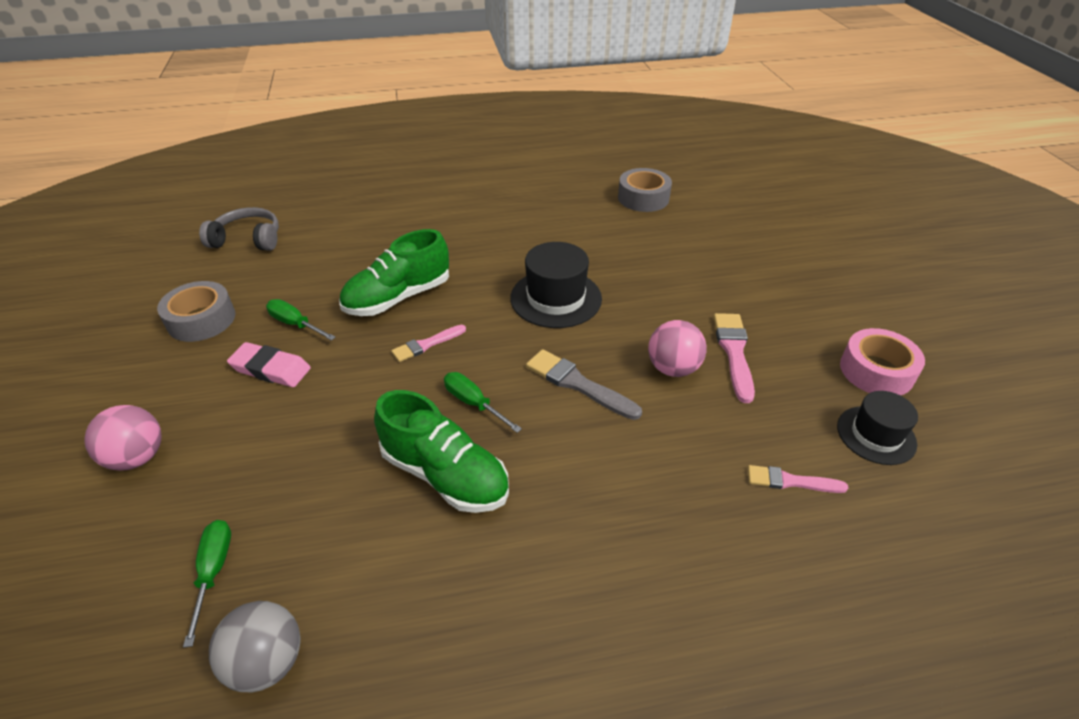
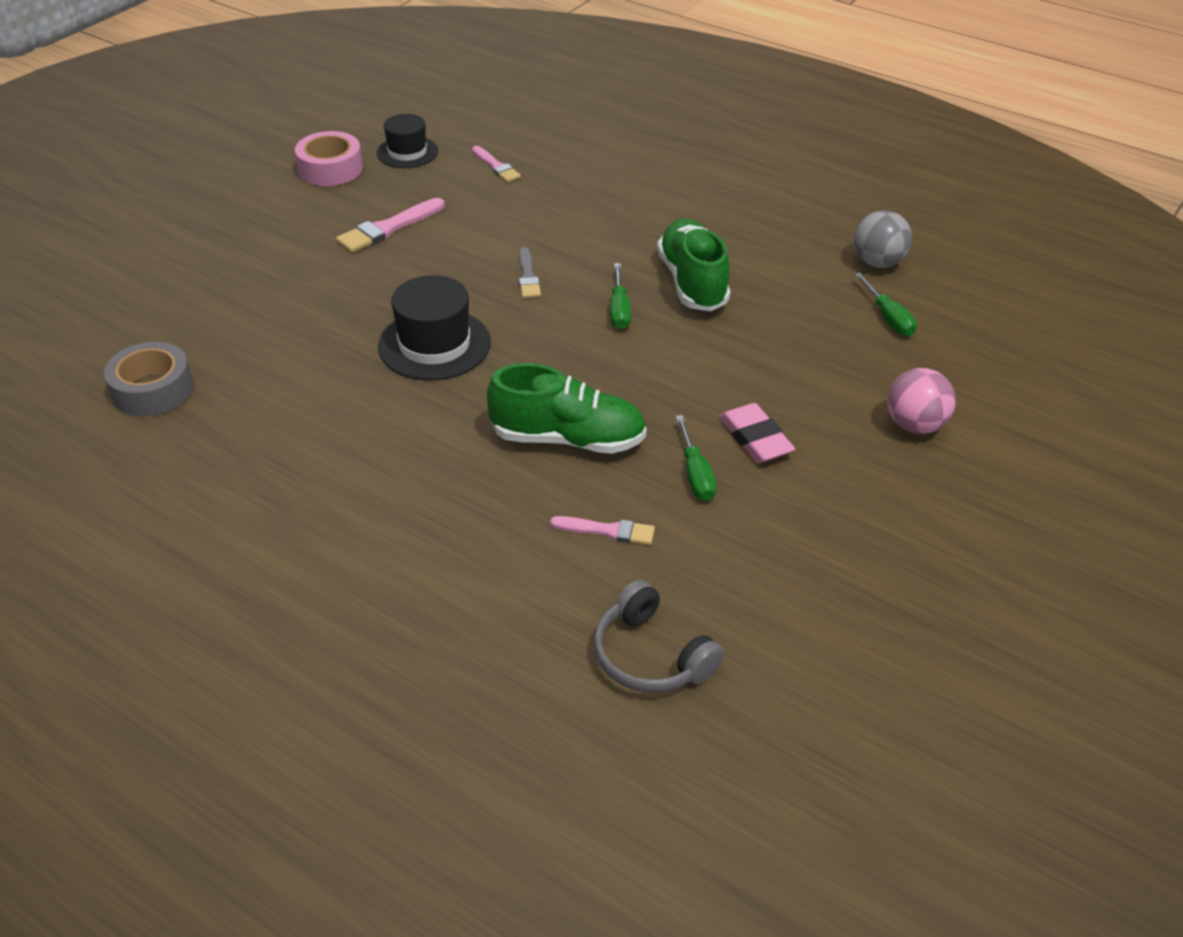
camera: 135 degrees left, 0 degrees up
grey tape [157,281,235,342] -> none
green screwdriver [183,520,231,647] -> green screwdriver turned 60 degrees counterclockwise [854,273,917,336]
pink brush [391,325,466,362] -> pink brush moved to [550,516,655,545]
grey brush [526,349,642,420] -> grey brush [519,247,541,298], size x0.65
pink ball [648,320,707,377] -> none

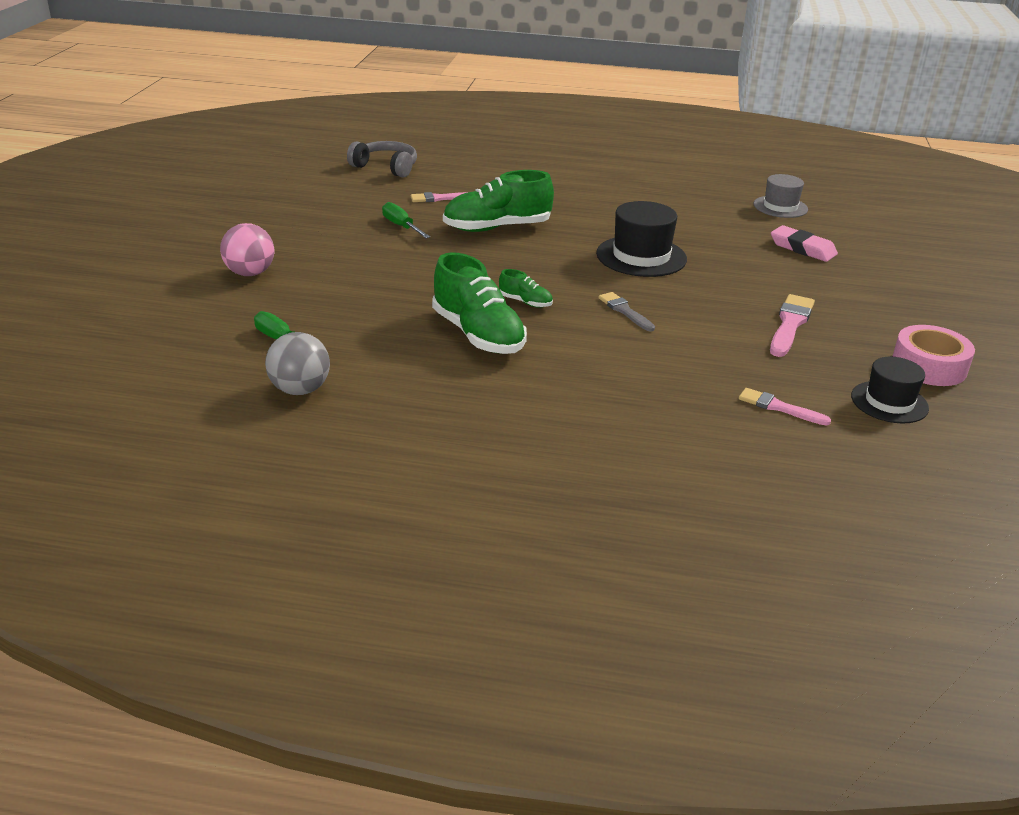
camera: 155 degrees right, 10 degrees down
grey tape [104,342,193,417] -> grey hat [754,174,808,218]
green screwdriver [610,263,631,329] -> green shoe [499,269,553,308]
pink eraser [719,403,795,463] -> pink eraser moved to [771,225,838,262]

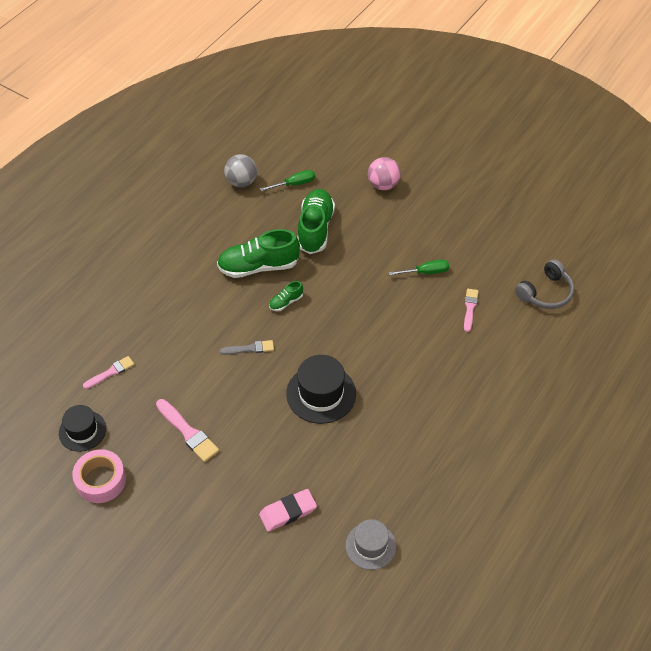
camera: 115 degrees right, 20 degrees up
green shoe [443,170,554,232] -> green shoe moved to [298,189,335,254]

